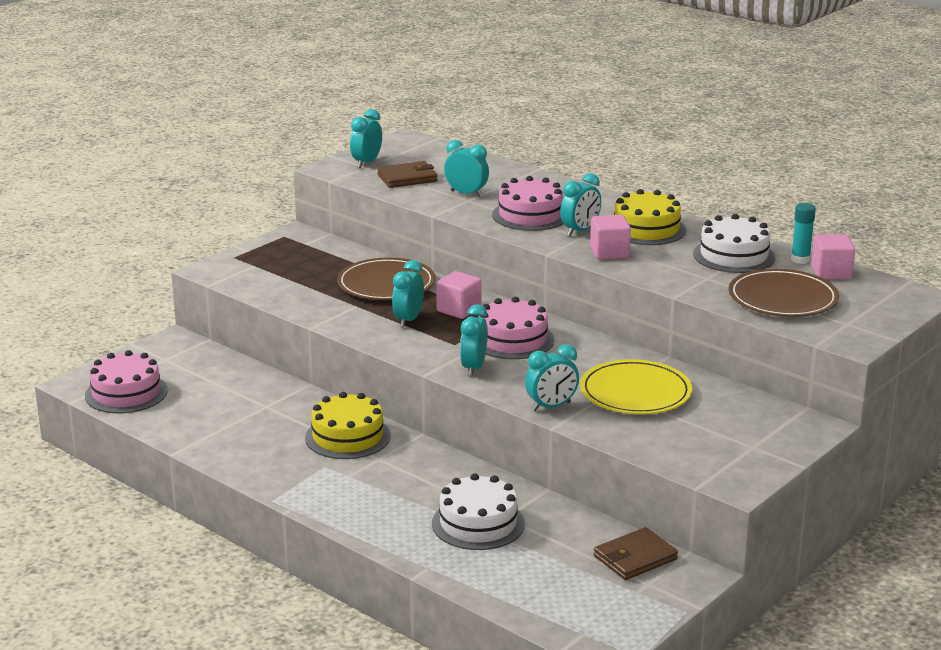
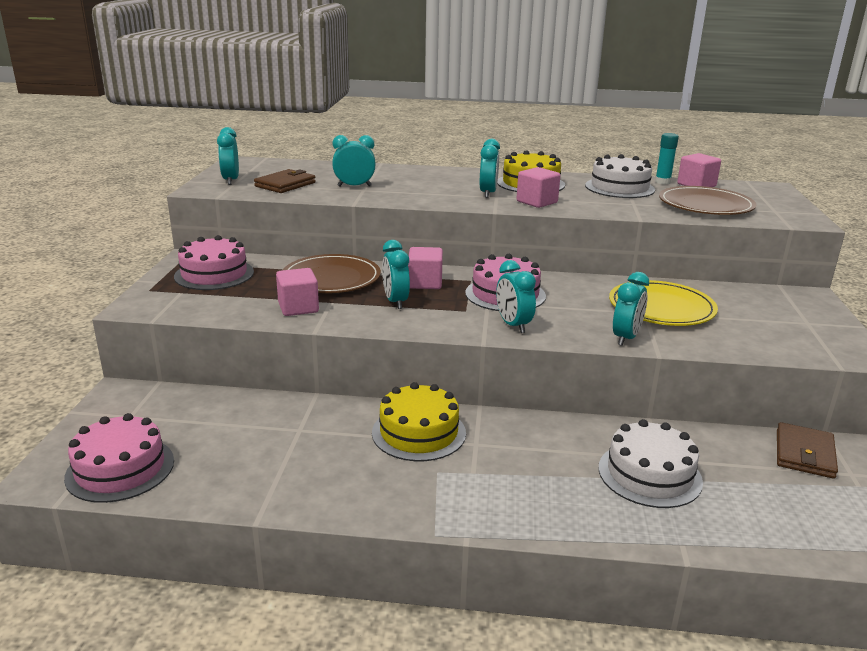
camera: 35 degrees left, 0 degrees up
pink cake [492,176,563,231] -> pink cake moved to [174,235,254,290]
none -> pink cube [276,268,319,316]

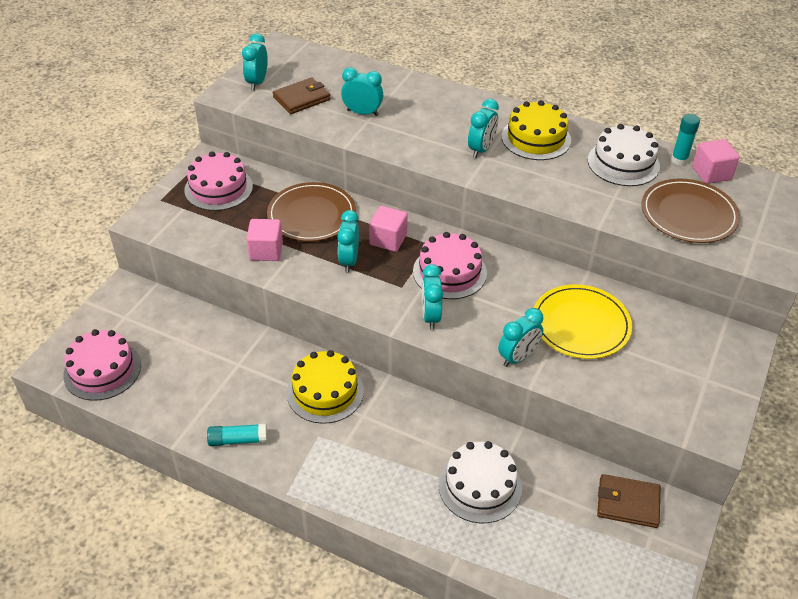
camera: 20 degrees right, 20 degrees up
pink cube [516,167,561,208] -> none
brown wallet [777,422,838,479] -> brown wallet turned 60 degrees clockwise [597,474,660,528]
none -> turquoise glue stick [207,424,267,446]

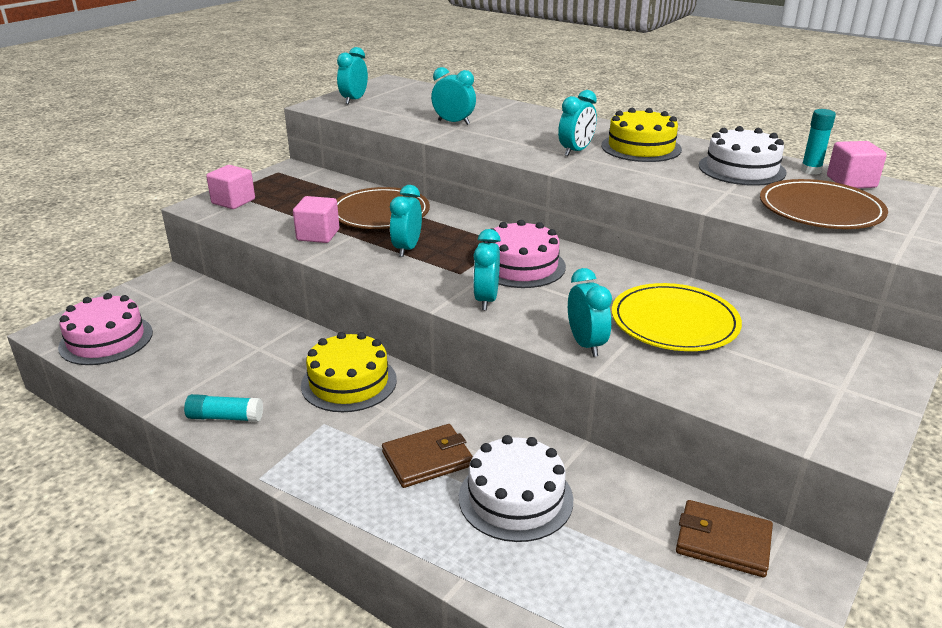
camera: 10 degrees right, 15 degrees down
pink cake [184,151,253,211] -> none
brown wallet [273,77,330,114] -> brown wallet moved to [382,424,473,488]
pink cube [369,206,408,252] -> pink cube moved to [206,165,255,209]
turquoise clock [498,308,543,367] -> turquoise clock turned 75 degrees counterclockwise [568,268,612,357]

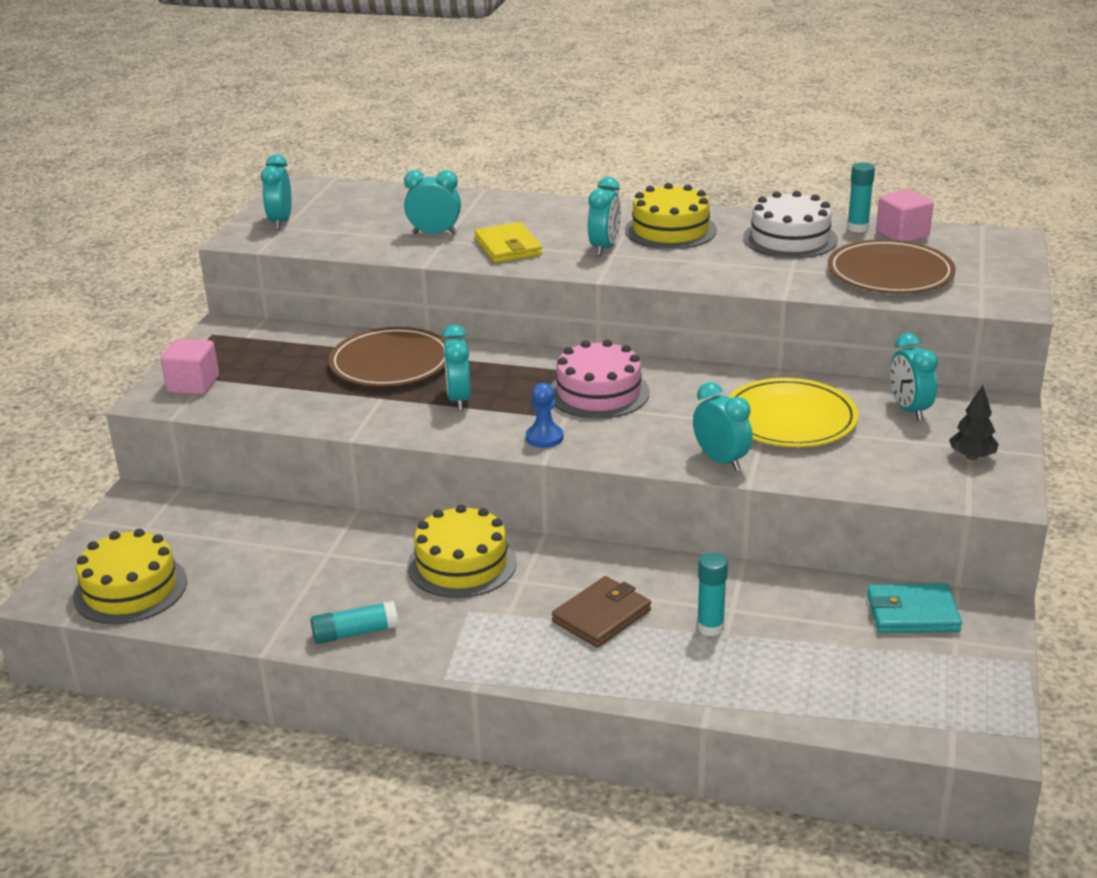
camera: 20 degrees left, 0 degrees up
pink cake [58,293,153,365] -> yellow cake [73,528,187,624]
pink cube [293,196,339,243] -> none
white cake [459,435,573,542] -> turquoise glue stick [697,553,728,636]
turquoise clock [473,229,501,310] -> turquoise clock moved to [890,333,938,421]
brown wallet [676,500,773,577] -> turquoise wallet [867,583,962,633]
none -> yellow wallet [474,222,542,263]
none -> blue pawn [526,383,563,448]
none -> black tree [949,385,999,460]

